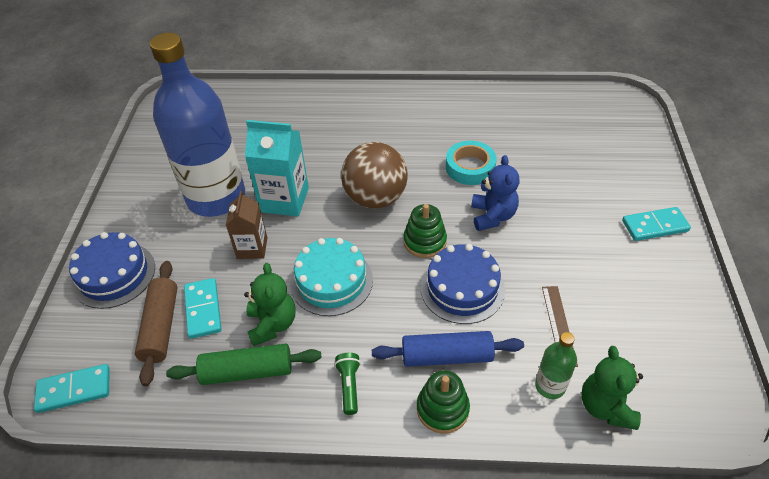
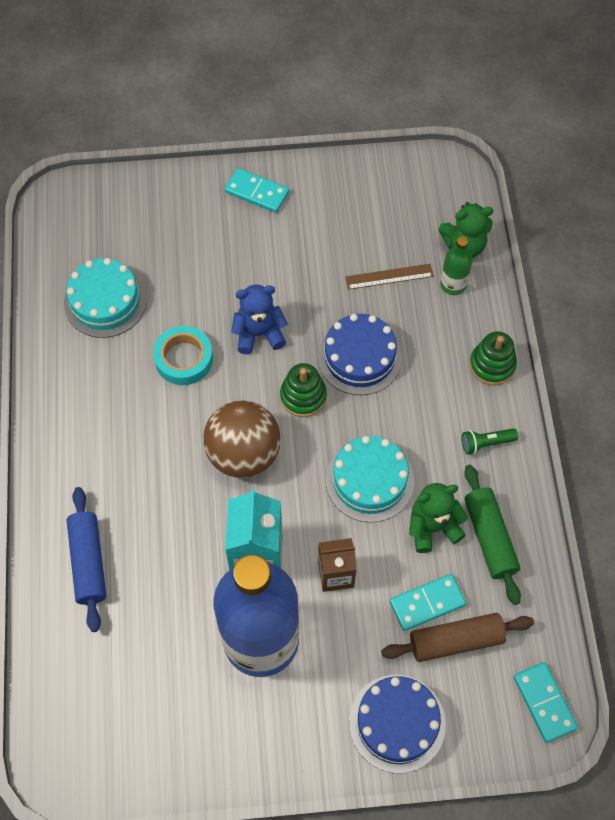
camera: 100 degrees left, 15 degrees up
blue rolling pin [372,331,524,367] -> blue rolling pin moved to [67,487,106,632]
turquoise domino [622,207,691,241] -> turquoise domino turned 45 degrees counterclockwise [224,168,289,213]
none -> turquoise cake [64,258,147,338]

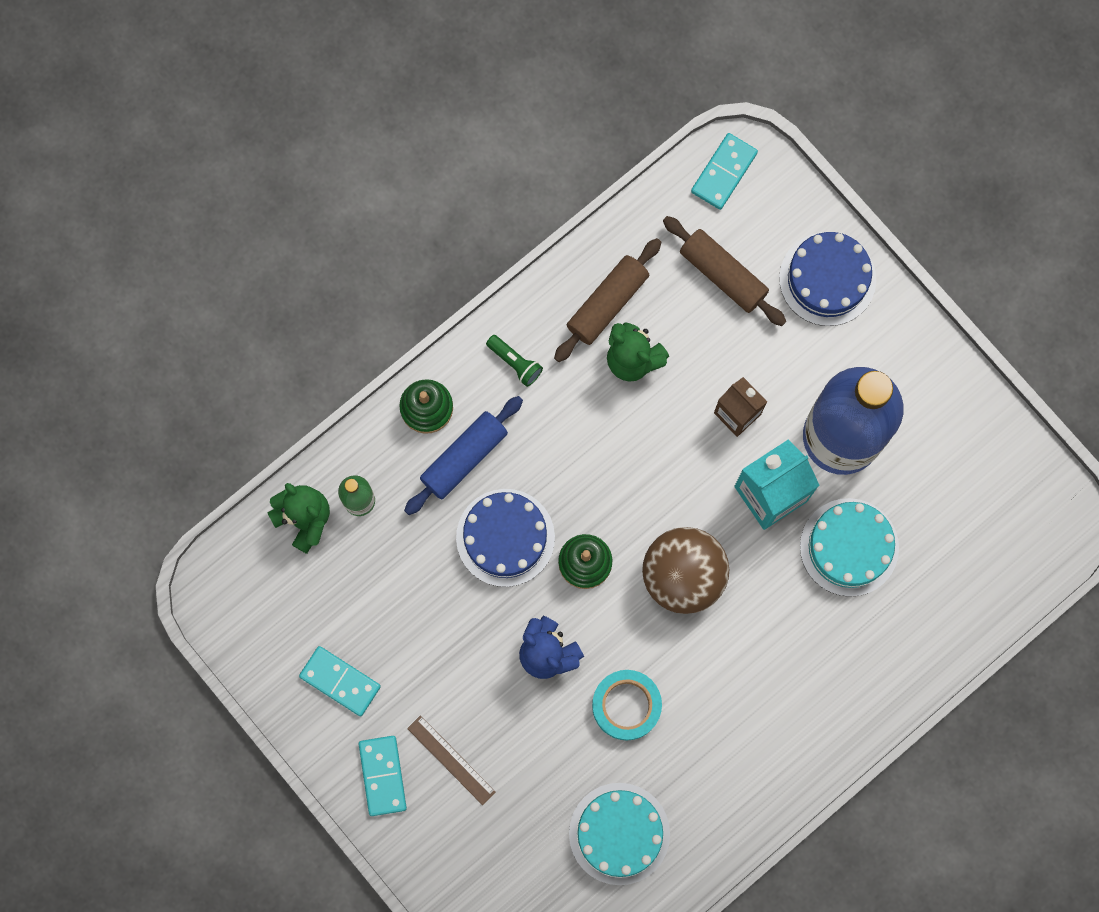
camera: 125 degrees left, 15 degrees up
blue rolling pin [67,487,106,632] -> blue rolling pin moved to [404,396,523,515]
turquoise cake [326,436,414,523] -> turquoise cake moved to [800,498,899,597]
brown ruler [345,264,434,290] -> brown ruler moved to [407,715,496,805]
turquoise domino [390,574,466,631] -> turquoise domino moved to [299,646,381,716]
green rolling pin [464,465,521,605] -> brown rolling pin [554,238,661,362]

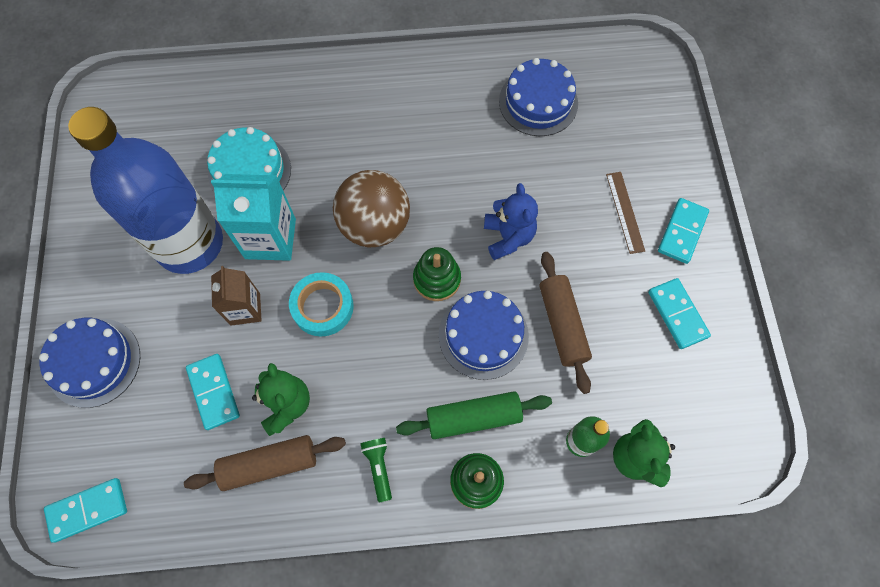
camera: 145 degrees left, 10 degrees down
blue rolling pin [404,396,523,515] -> green rolling pin [396,391,552,439]
turquoise cake [569,783,670,885] -> blue cake [499,58,578,136]
turquoise tape [592,670,662,741] -> turquoise tape moved to [289,272,354,337]
brown rolling pin [663,216,786,326] -> brown rolling pin moved to [539,252,592,394]
none -> turquoise domino [186,354,240,430]

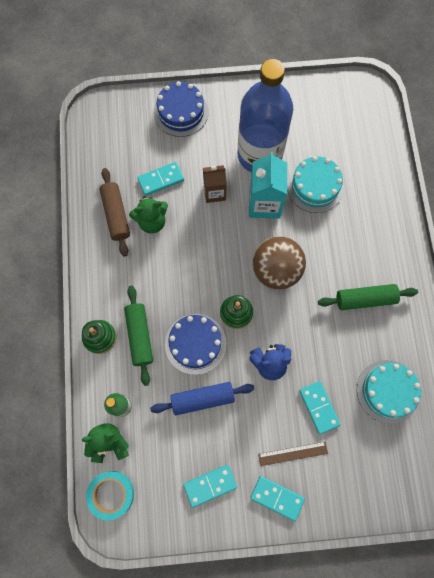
camera: 90 degrees right, 5 degrees up
turquoise domino [44,478,127,543] -> turquoise domino moved to [299,381,341,434]
turquoise tape [289,272,354,337] -> turquoise tape moved to [86,471,134,521]
green flashlight [360,438,392,503] -> none
blue cake [499,58,578,136] -> turquoise cake [357,360,421,424]
brown rolling pin [539,252,592,394] -> blue rolling pin [150,382,254,415]
none -> green rolling pin [318,284,418,310]

